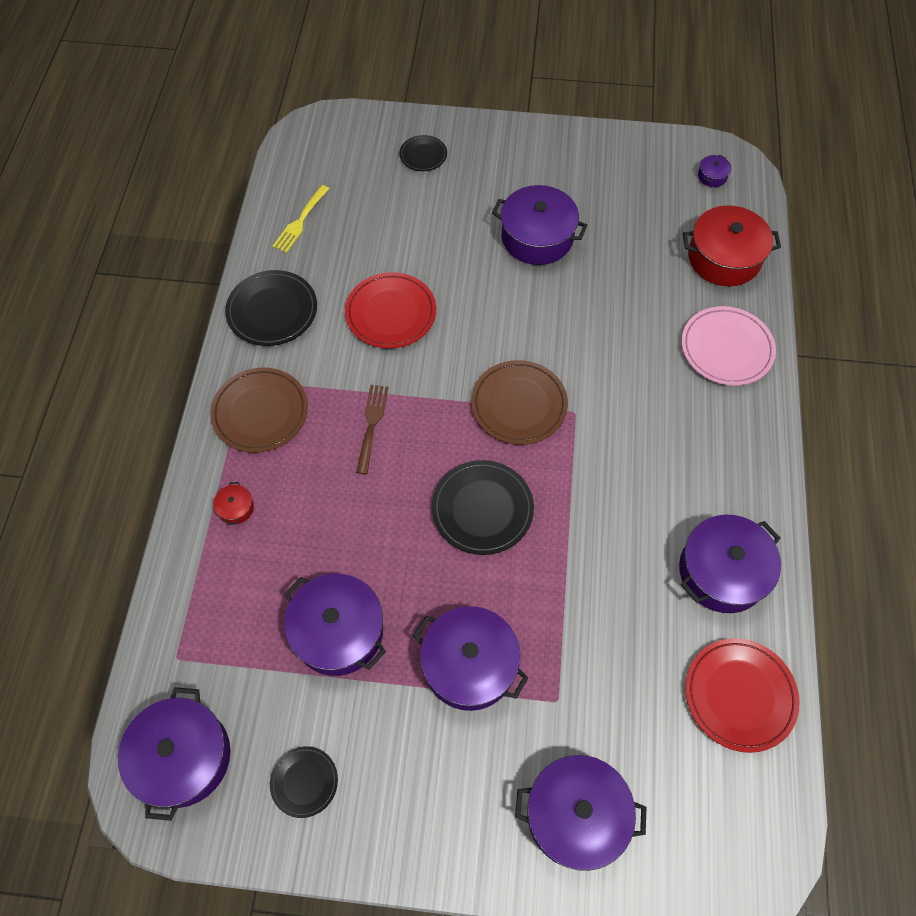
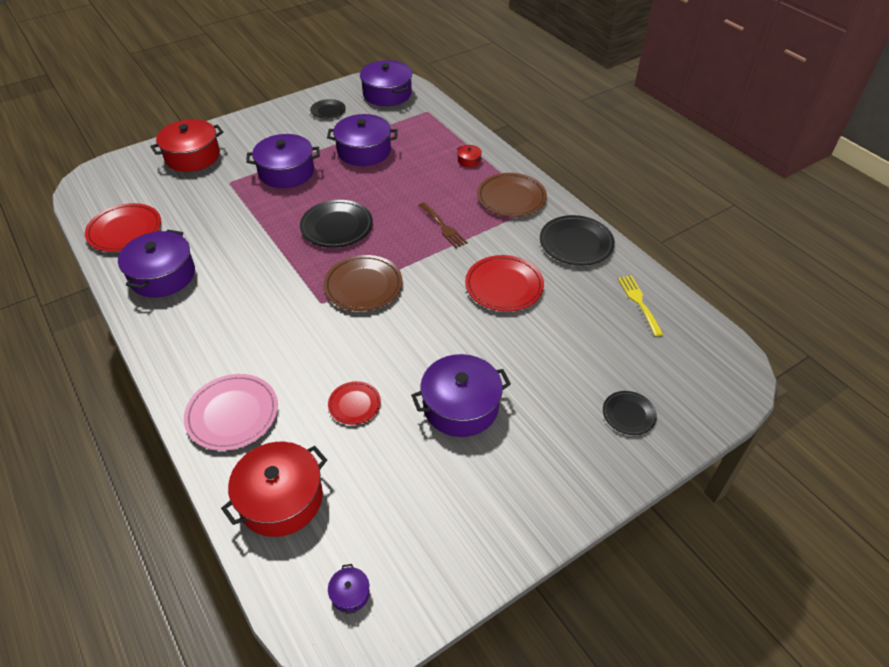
camera: 140 degrees right, 15 degrees down
purple pot [515,755,647,871] -> red pot [150,119,223,172]
none -> red plate [328,381,381,425]

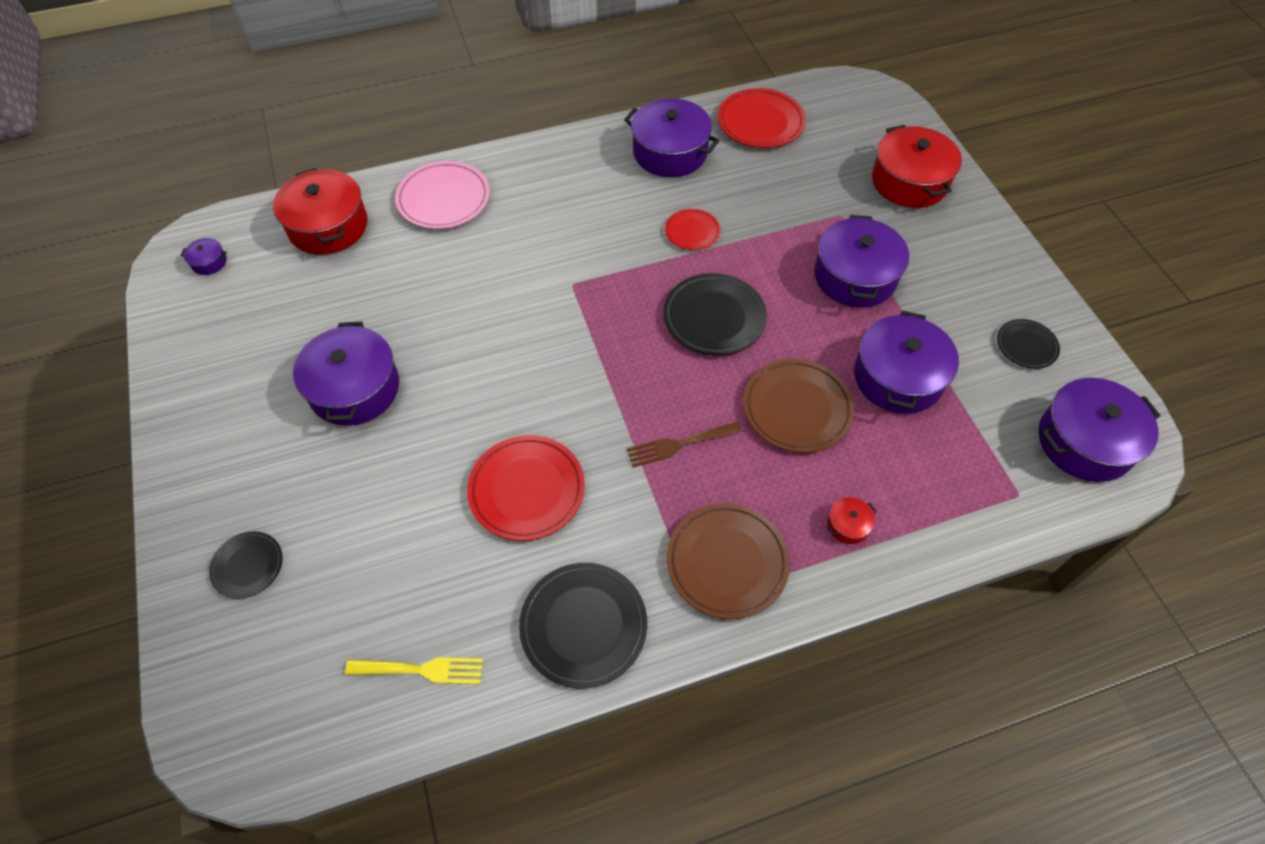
camera: 105 degrees right, 10 degrees up
brown plate [323,255,403,311] -> brown plate moved to [743,359,854,453]
red plate [328,381,381,425] -> red plate moved to [665,209,721,250]

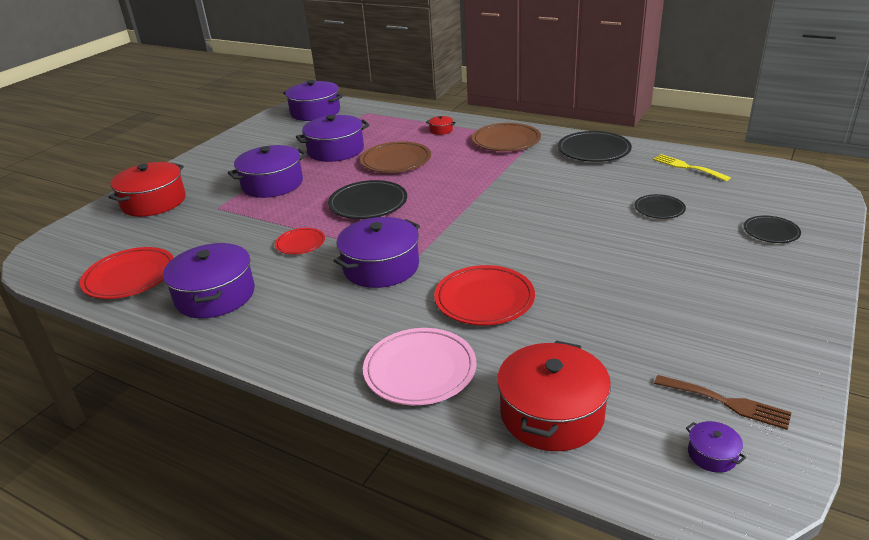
camera: 130 degrees left, 25 degrees down
purple pot [293,322,399,426] -> purple pot moved to [334,217,420,288]
red plate [467,435,585,541] -> red plate moved to [434,265,535,325]
brown fork [626,422,742,467] -> brown fork moved to [654,375,792,430]
black plate [997,319,1060,369] -> black plate moved to [634,194,686,219]

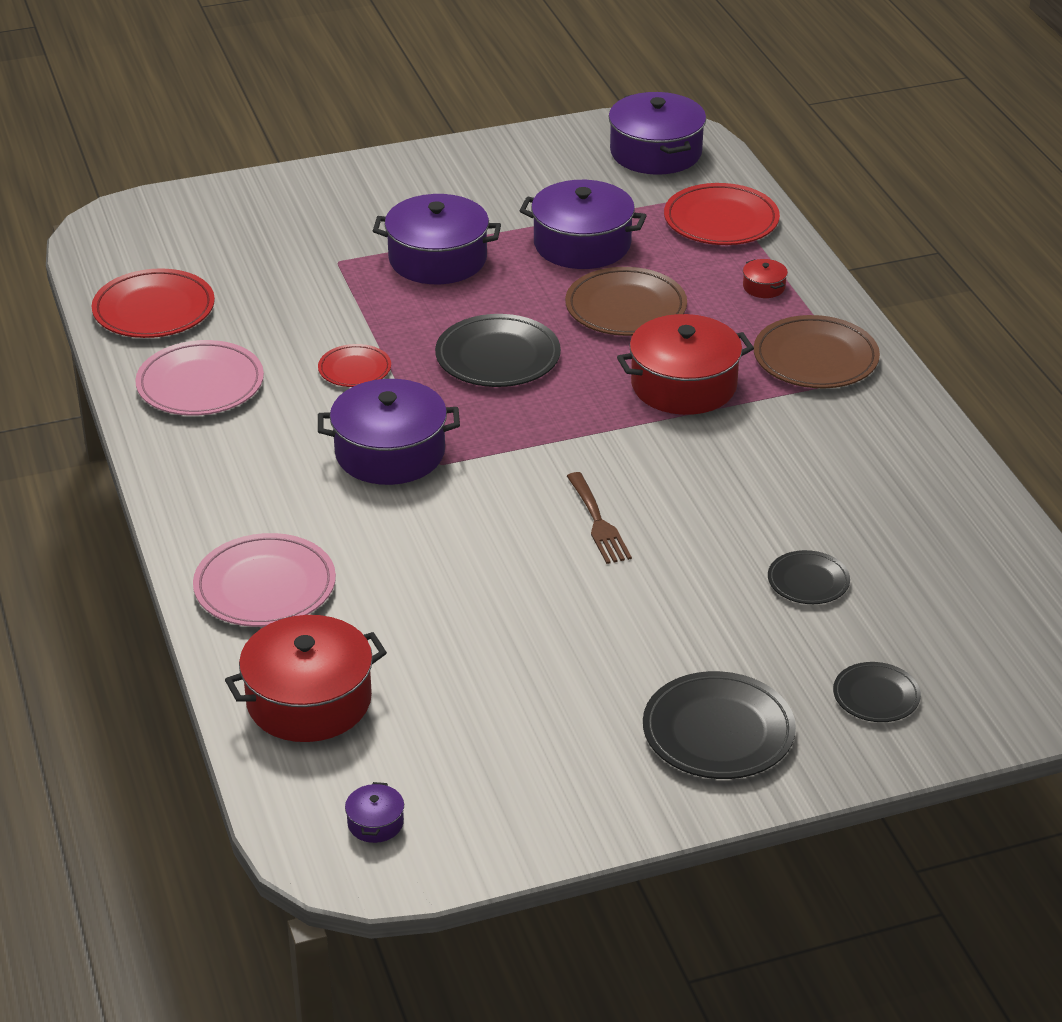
camera: 40 degrees right, 5 degrees up
red pot [108,162,186,217] -> red pot moved to [617,314,754,415]
purple pot [163,243,255,318] -> pink plate [135,340,264,416]
red plate [434,265,535,325] -> red plate moved to [664,183,780,245]
black plate [558,131,632,162] -> black plate moved to [643,671,796,779]
yellow fork [653,154,731,181] -> none
brown fork [654,375,792,430] -> brown fork moved to [567,472,632,564]

